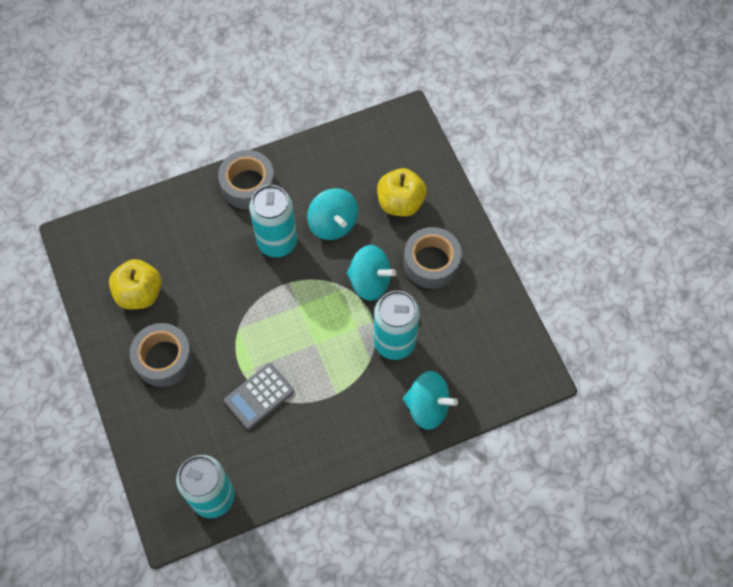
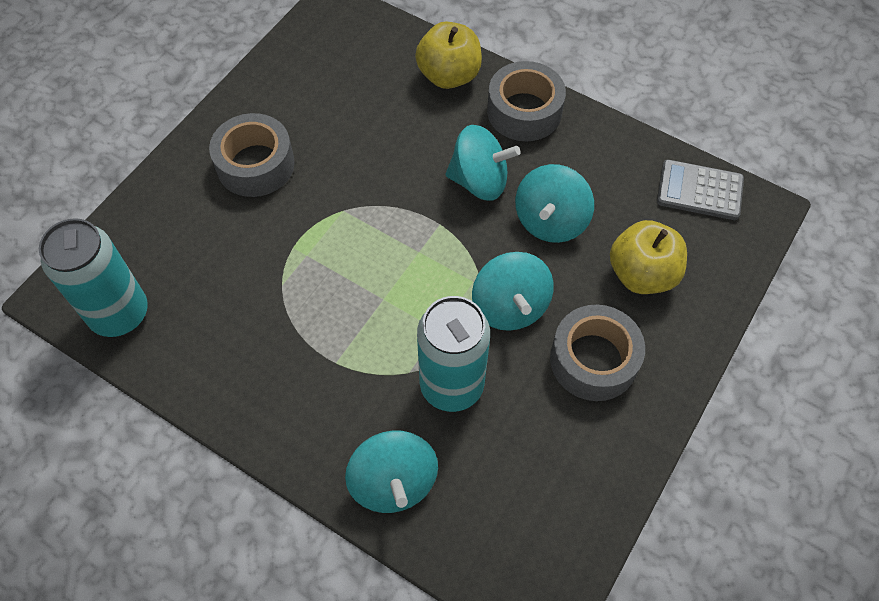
camera: 55 degrees right, 5 degrees down
yellow apple [109,259,162,309] -> yellow apple moved to [415,22,482,89]
grey calculator [224,363,294,429] -> grey calculator moved to [657,160,744,220]
turquoise can [249,185,297,257] -> turquoise spinning top [445,125,520,201]

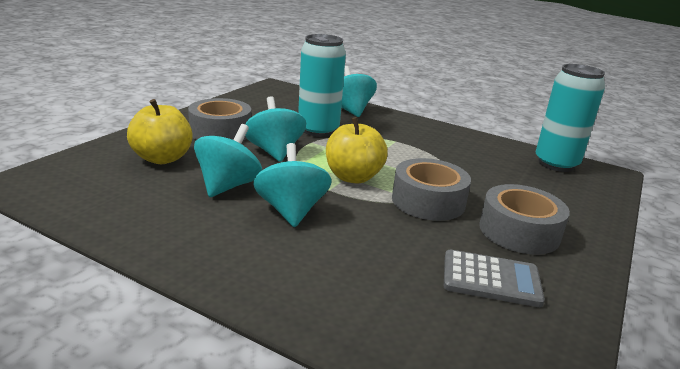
camera: 175 degrees right, 35 degrees down
yellow apple [415,22,482,89] -> yellow apple moved to [326,117,388,184]
turquoise spinning top [445,125,520,201] -> turquoise spinning top turned 75 degrees clockwise [253,143,332,227]
grey tape [487,61,566,141] -> grey tape moved to [392,158,471,221]
grey calculator [657,160,744,220] -> grey calculator moved to [444,249,545,307]

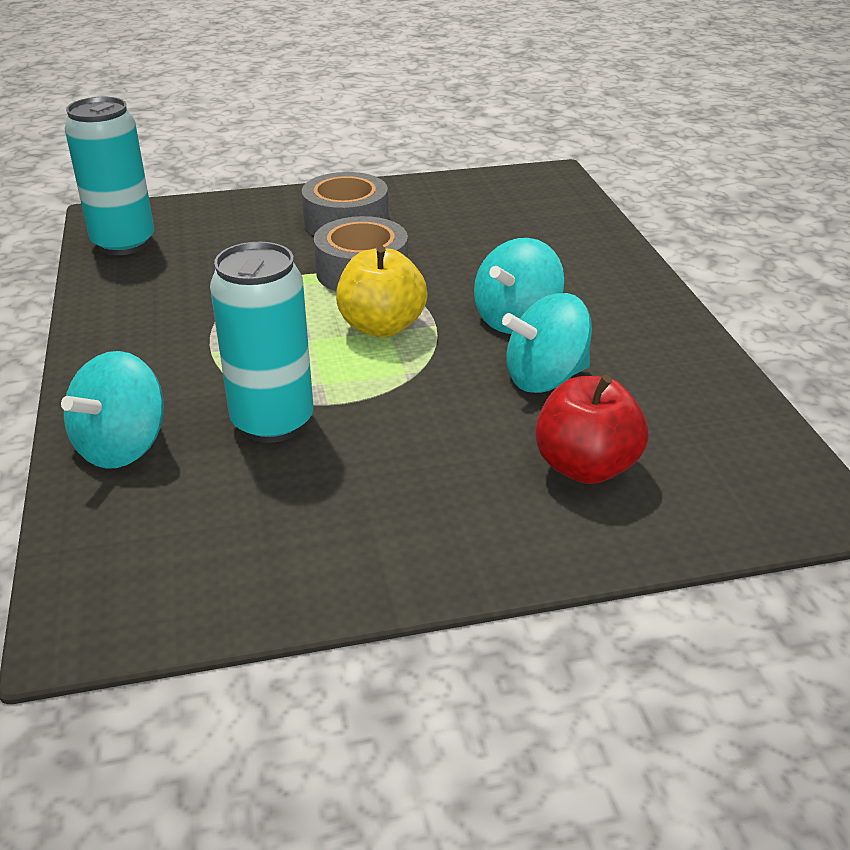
camera: 130 degrees left, 10 degrees up
yellow apple [127,99,193,164] -> red apple [535,375,648,484]
grey tape [188,98,251,140] -> none
turquoise spinning top [245,96,306,162] -> none
grey calculator [444,249,545,307] -> none

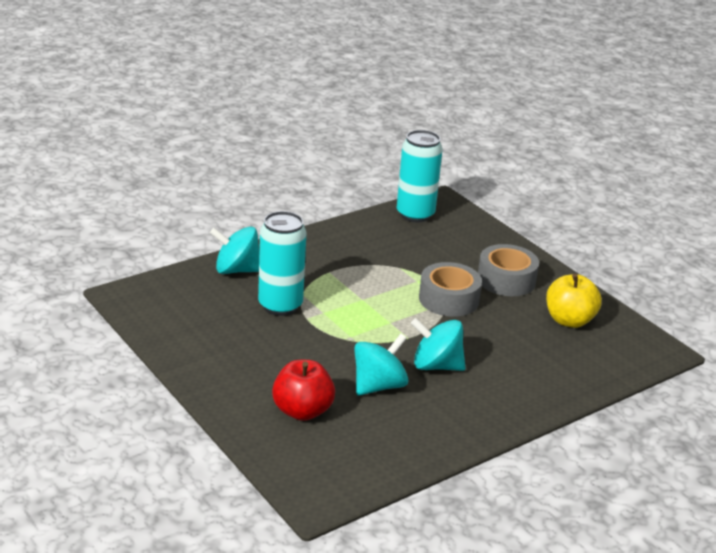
camera: 65 degrees right, 5 degrees down
yellow apple [336,246,428,337] -> yellow apple moved to [546,274,602,328]
turquoise spinning top [502,293,592,393] -> turquoise spinning top turned 90 degrees clockwise [354,334,409,396]

